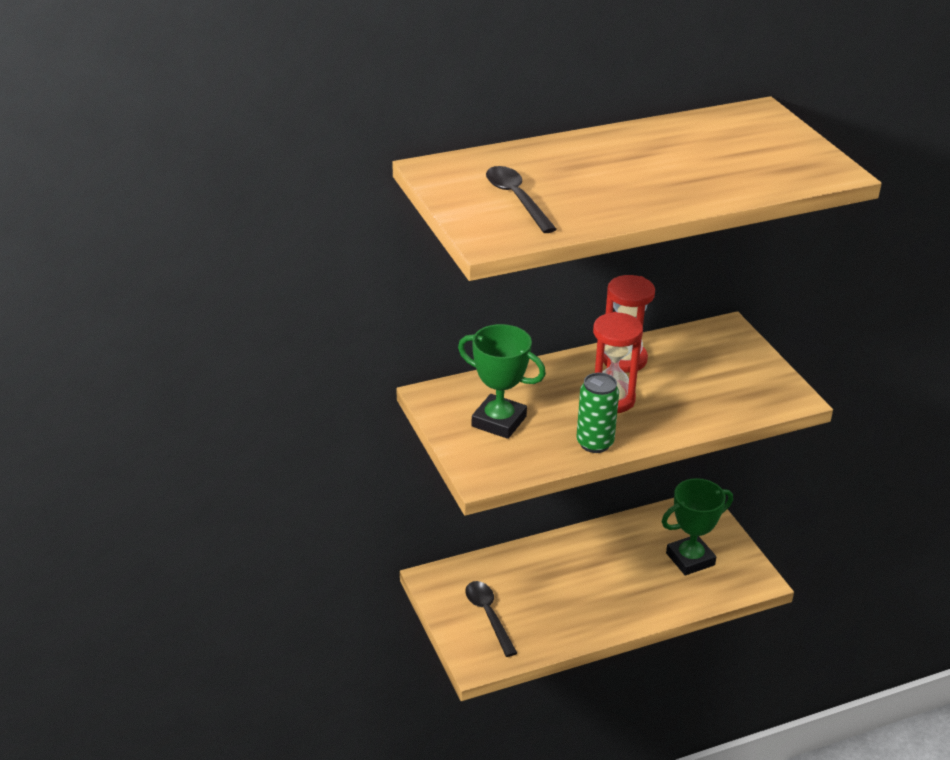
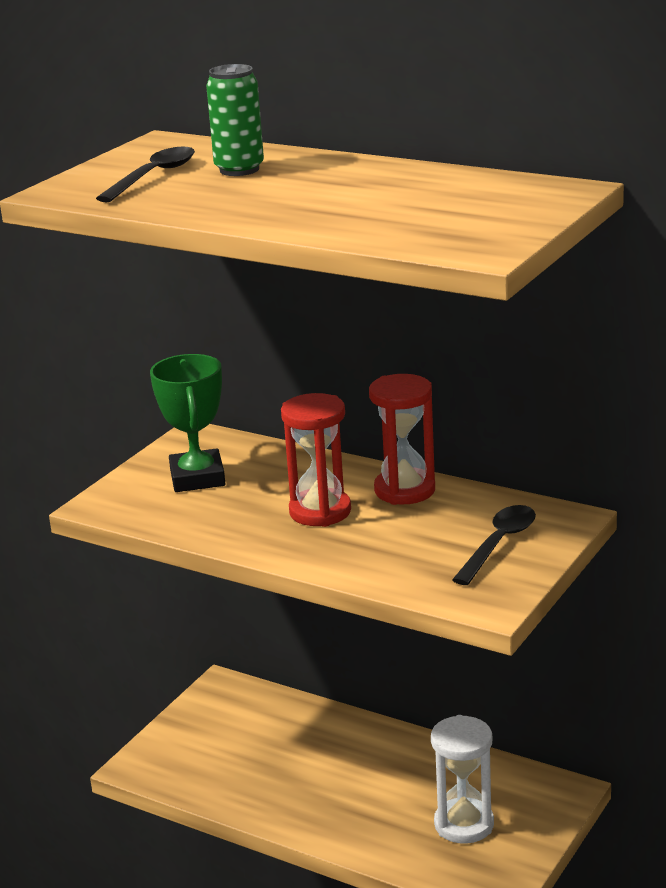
camera: 55 degrees right, 10 degrees down
black spoon [465,581,517,657] -> black spoon moved to [452,505,536,585]
green can [576,373,619,453] -> green can moved to [206,64,264,176]
green trophy [662,478,733,575] -> white hourglass [431,715,494,844]

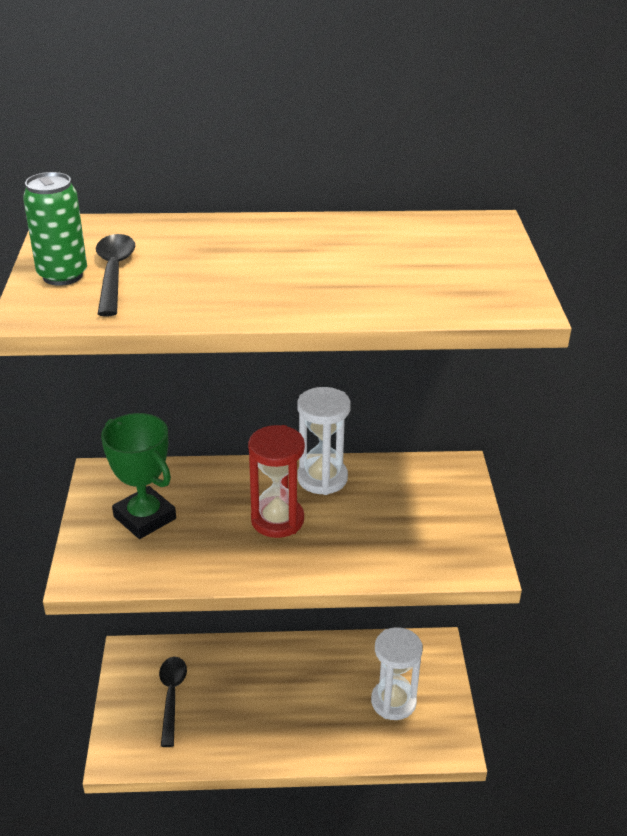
camera: 35 degrees left, 10 degrees up
green can [206,64,264,176] -> green can moved to [23,172,87,286]
red hourglass [369,374,435,505] -> white hourglass [297,387,351,495]
black spoon [452,505,536,585] -> black spoon moved to [159,657,187,747]

